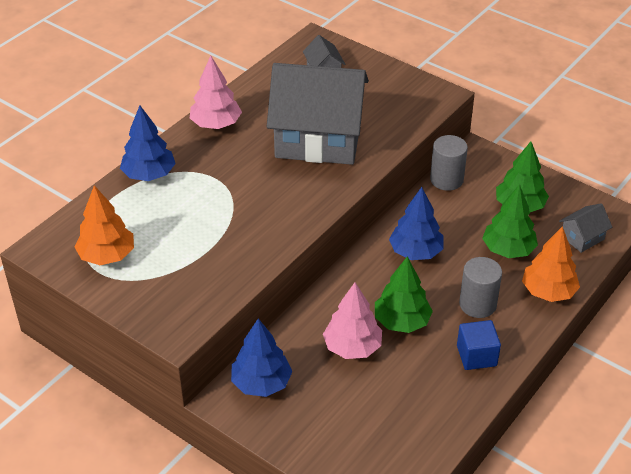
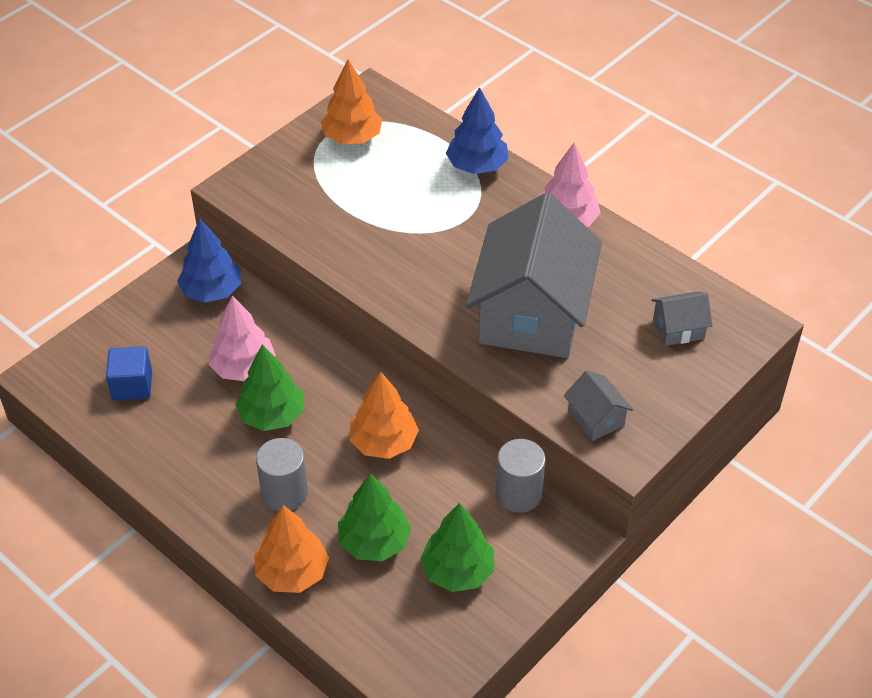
camera: 95 degrees right, 5 degrees up
blue tree [389,187,444,260] -> orange tree [349,372,419,459]
blue cube [457,320,501,370] -> blue cube moved to [106,346,152,400]
grey house [559,203,612,253] -> grey house moved to [564,370,633,441]

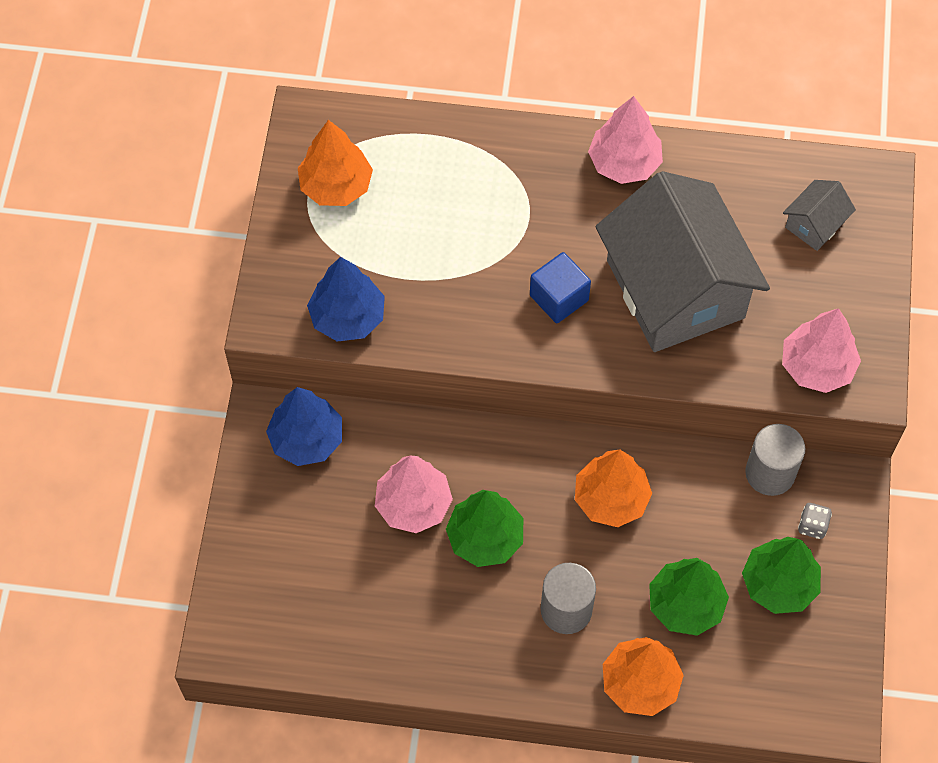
camera: 35 degrees left, 15 degrees up
blue cube [106,346,152,400] -> blue cube moved to [530,252,591,323]
blue tree [446,87,509,174] -> blue tree moved to [307,257,385,342]
grey house [564,370,633,441] -> pink tree [782,308,861,393]
none -> grey dice [798,503,832,539]

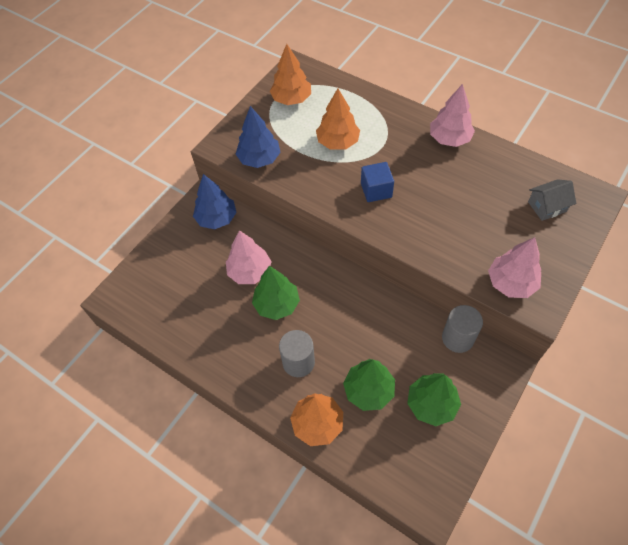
camera: 30 degrees right, 5 degrees down
orange tree [575,449,652,527] -> orange tree moved to [316,89,360,150]
grey house [595,171,770,352] -> none
grey dice [798,503,832,539] -> none

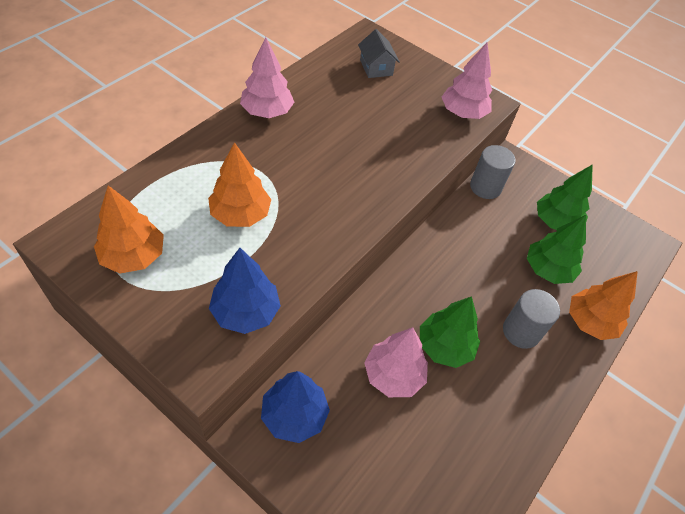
camera: 95 degrees left, 5 degrees down
blue cube [361,162,394,202] -> none

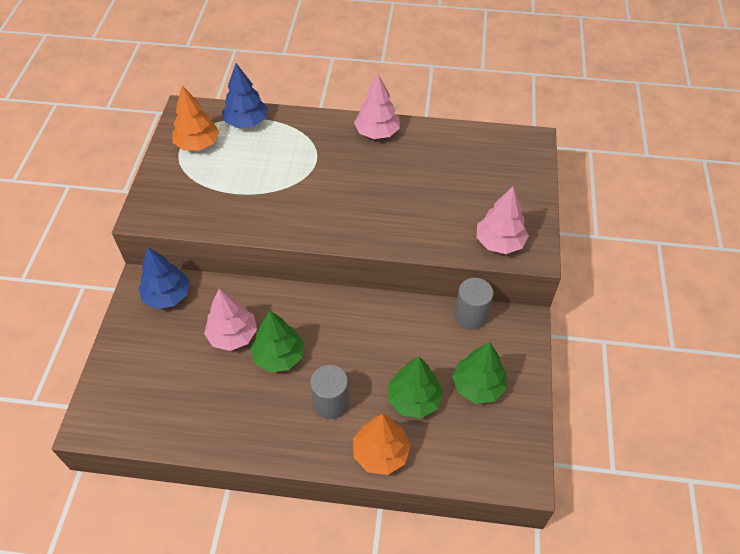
camera: 65 degrees right, 0 degrees up
orange tree [208,142,271,227] -> none
blue tree [209,248,281,334] -> blue tree moved to [222,63,268,128]
grey house [358,29,400,78] -> none

